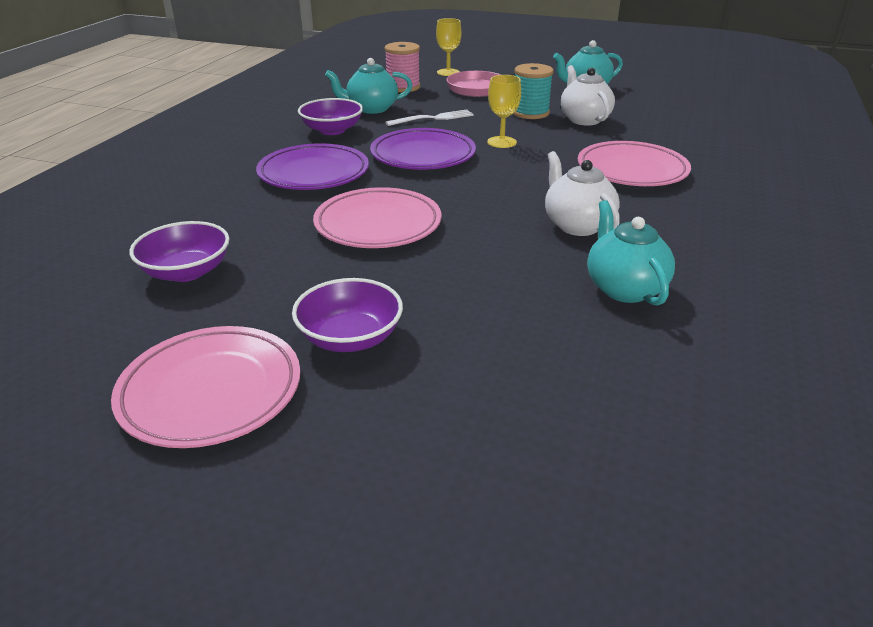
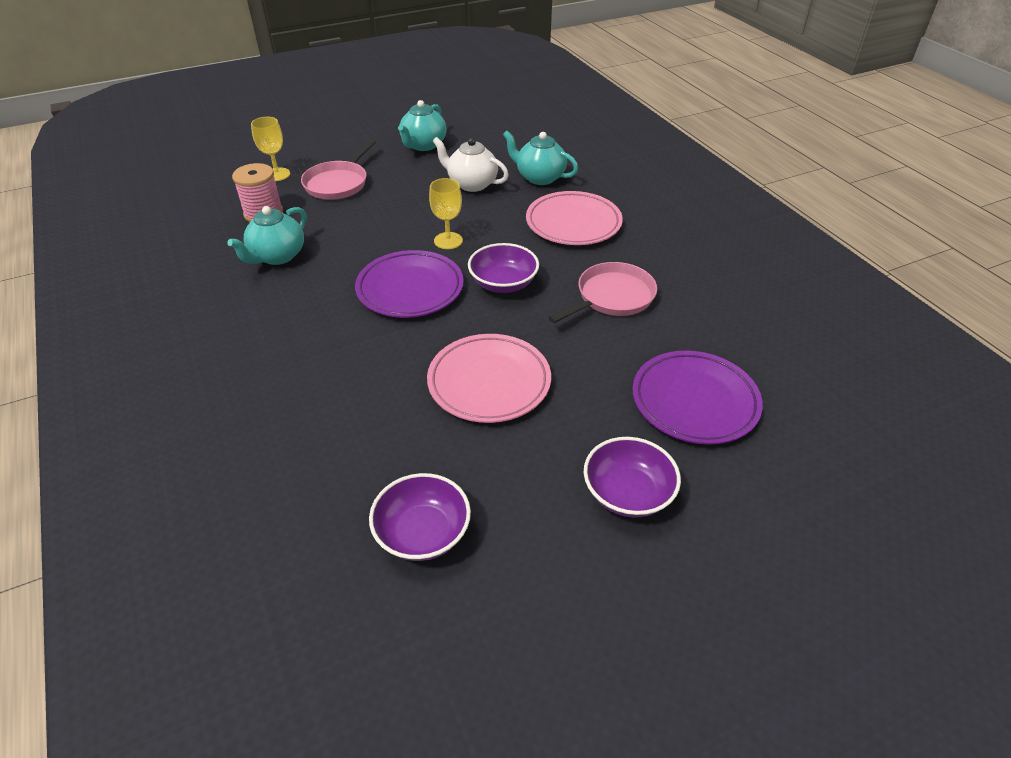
camera: 45 degrees left, 10 degrees up
pink plate [111,326,301,448] -> none
purple plate [256,143,369,190] -> purple plate moved to [633,350,763,445]
purple bowl [298,98,363,135] -> purple bowl moved to [468,243,539,293]
white fork [385,110,474,126] -> none
turquoise spool [513,63,554,119] -> none
white teapot [545,151,620,236] -> pink pan [548,262,657,323]
turquoise teapot [587,200,675,306] -> turquoise teapot moved to [503,131,578,185]

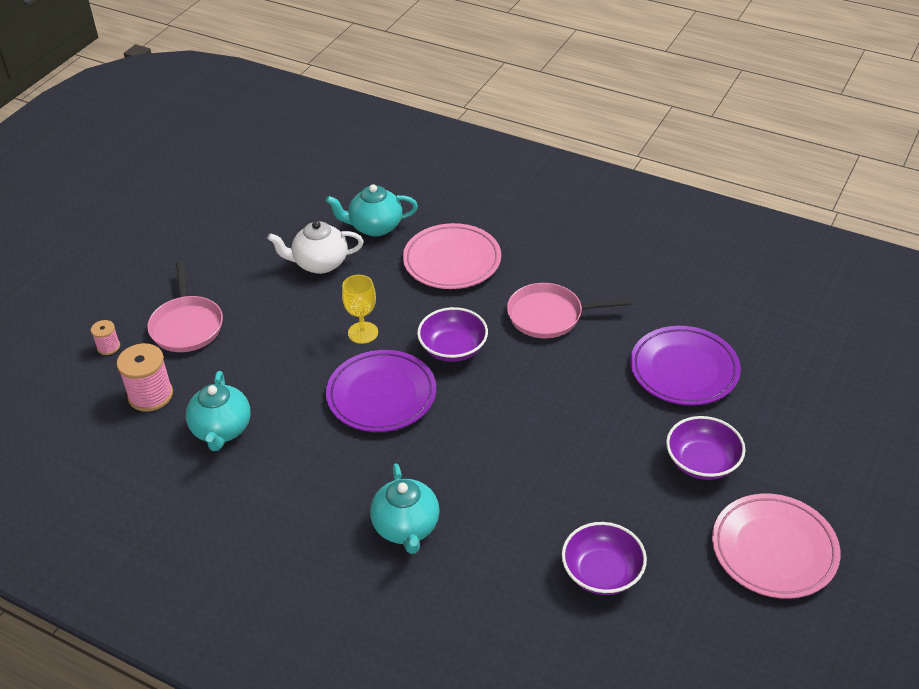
camera: 35 degrees left, 0 degrees up
yellow goblet [251,117,290,181] -> pink spool [91,320,120,355]
turquoise teapot [398,100,447,151] -> turquoise teapot moved to [370,464,440,554]
pink plate [427,334,551,423] -> pink plate moved to [712,493,841,599]
pink pan [548,262,657,323] -> pink pan turned 105 degrees counterclockwise [507,283,631,338]

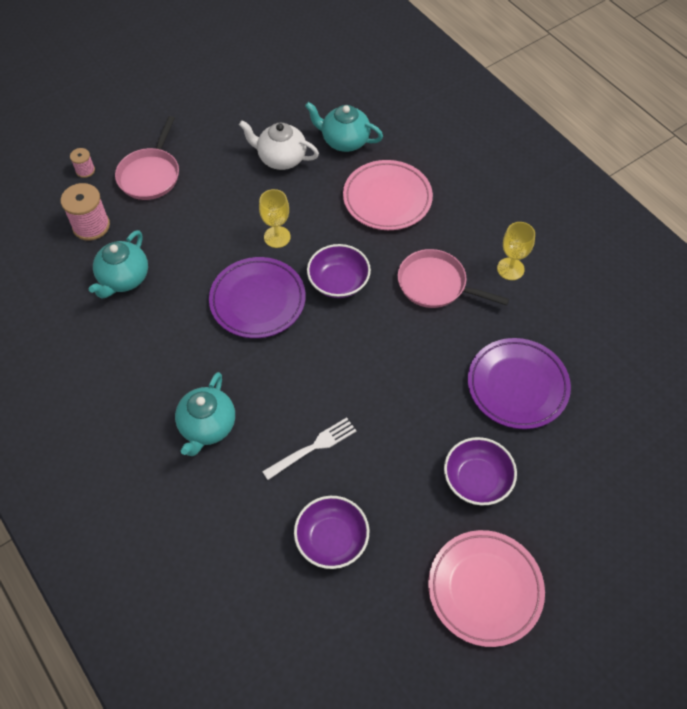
camera: 25 degrees right, 15 degrees up
none -> white fork [262,418,356,480]
none -> yellow goblet [497,222,535,280]

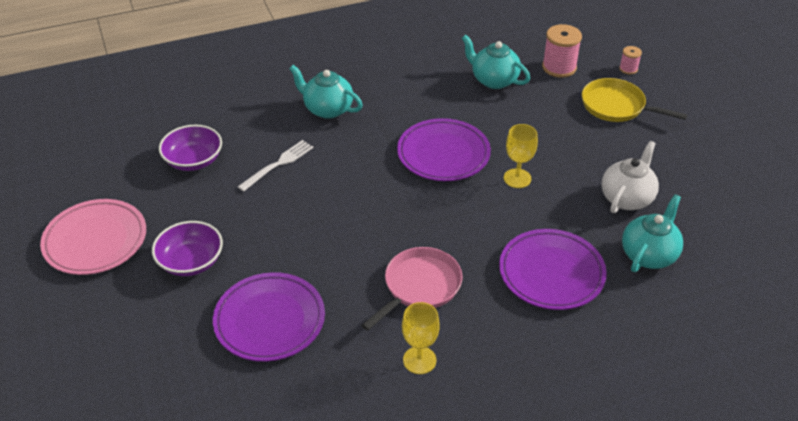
camera: 105 degrees right, 15 degrees down
pink pan [115,116,179,200] -> yellow pan [582,78,687,122]
white fork [262,418,356,480] -> white fork turned 120 degrees counterclockwise [238,140,313,192]
purple bowl [307,244,371,298] -> none
pink plate [343,160,433,230] -> purple plate [499,229,607,310]

